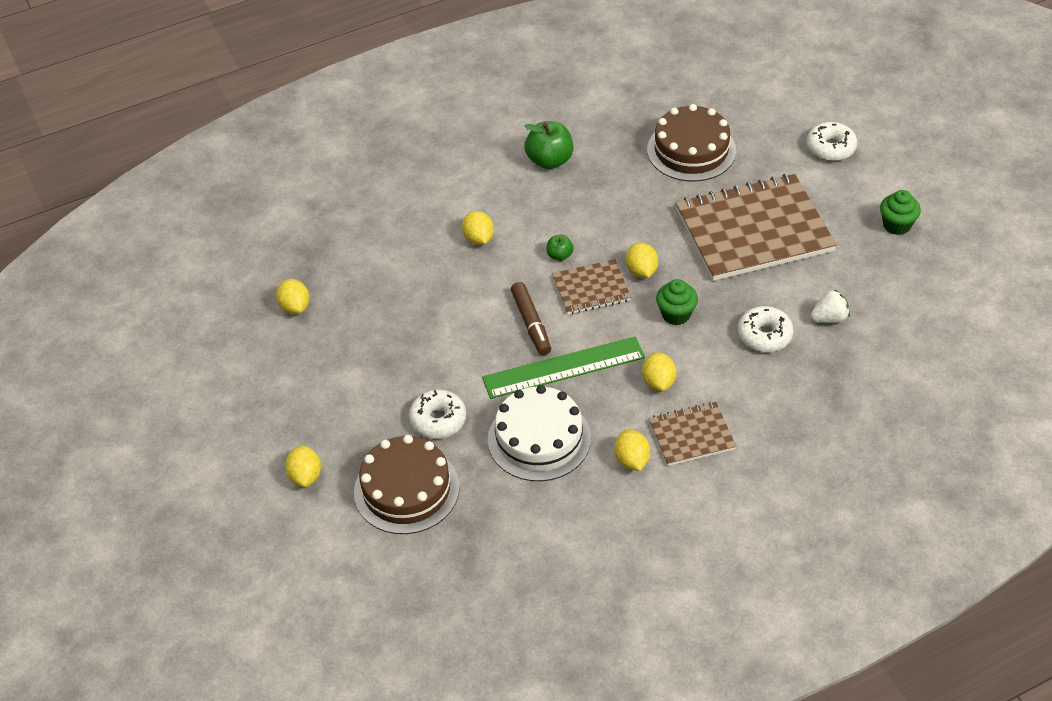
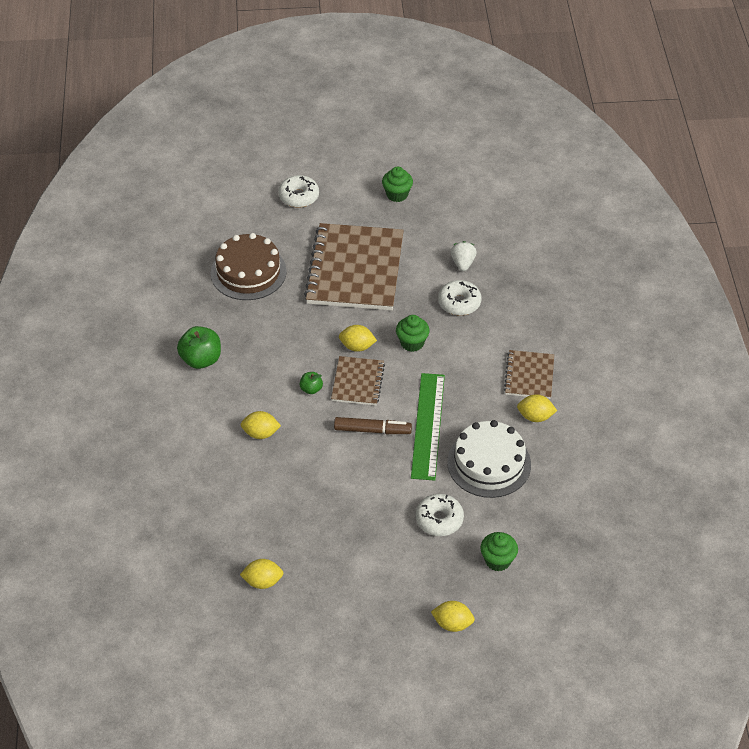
camera: 70 degrees left, 0 degrees up
brown cake [354,435,459,534] -> green cupcake [480,532,518,571]
yellow lemon [642,352,676,392] -> none

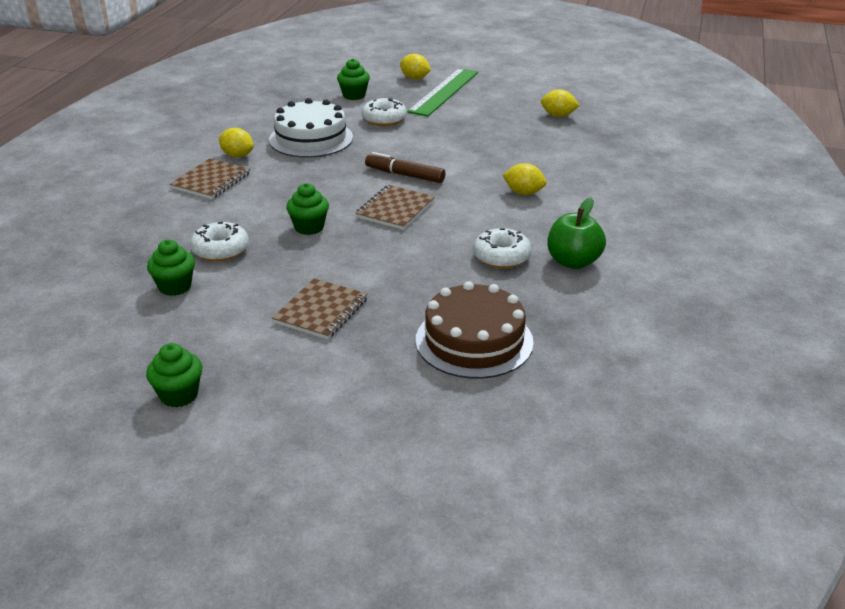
camera: 160 degrees left, 15 degrees down
white donut [278,175,319,208] -> white donut moved to [473,228,532,269]
green apple [299,372,323,394] -> none
brown notebook [304,223,404,310] -> brown notebook [272,278,368,339], size x0.50
yellow lemon [339,325,377,352] -> none
green ruler [411,373,445,481] -> green ruler moved to [407,68,478,116]
white strawberry [451,241,477,271] -> green cupcake [147,240,195,296]

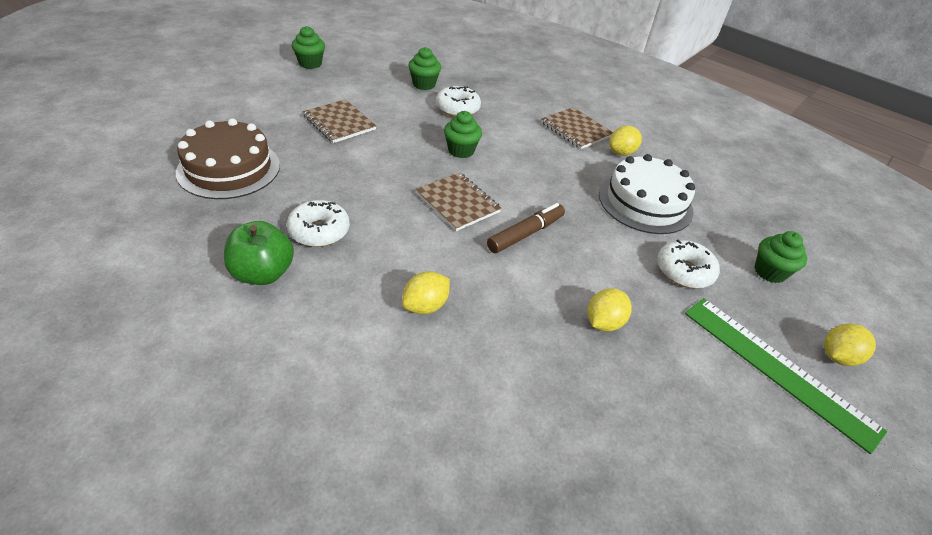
camera: 110 degrees right, 10 degrees up
yellow lemon [541,89,580,117] -> yellow lemon moved to [587,288,632,332]

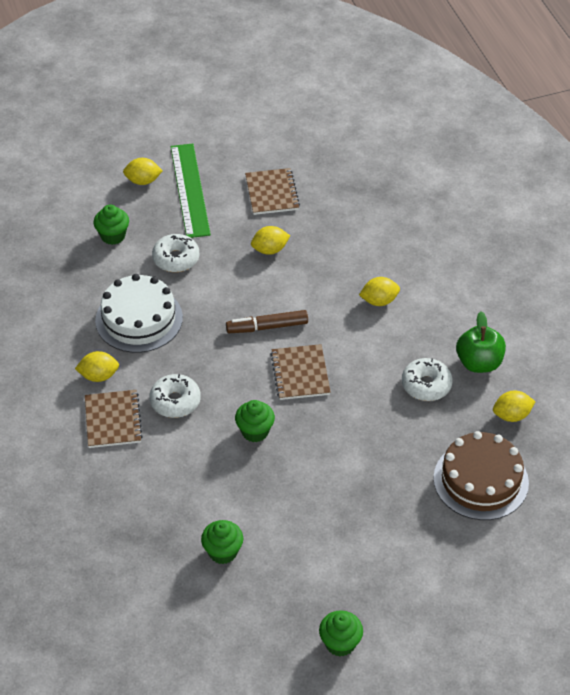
camera: 145 degrees left, 5 degrees up
brown notebook [303,99,376,143] -> brown notebook moved to [245,168,300,215]
white donut [436,86,481,117] -> white donut moved to [149,374,201,418]
none -> yellow lemon [493,391,536,422]

